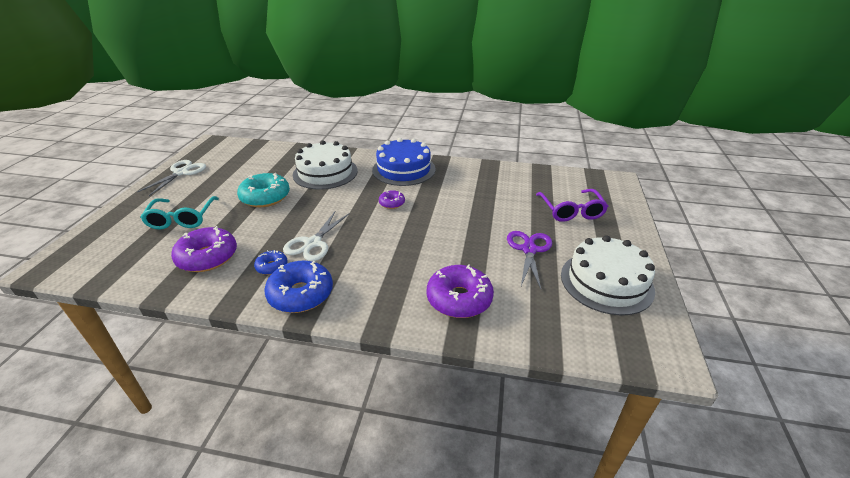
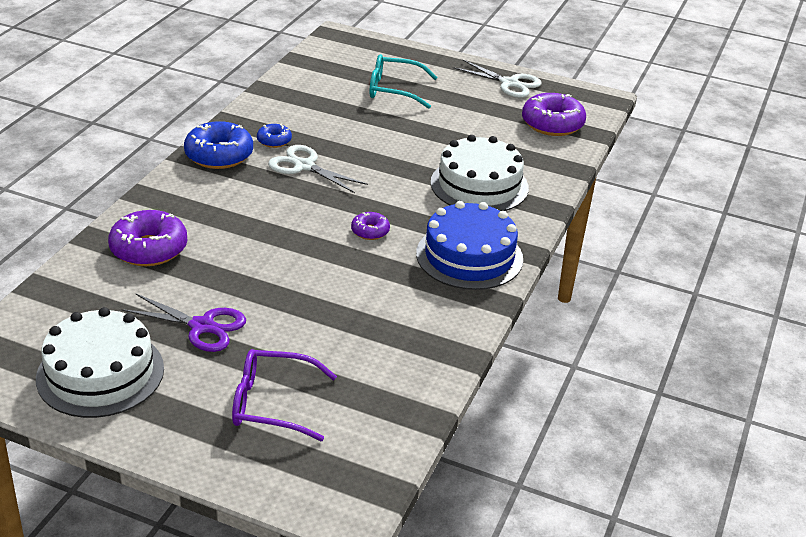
camera: 100 degrees right, 0 degrees up
purple donut [171,226,237,272] -> purple donut moved to [522,93,586,136]
turquoise donut [237,173,290,207] -> none

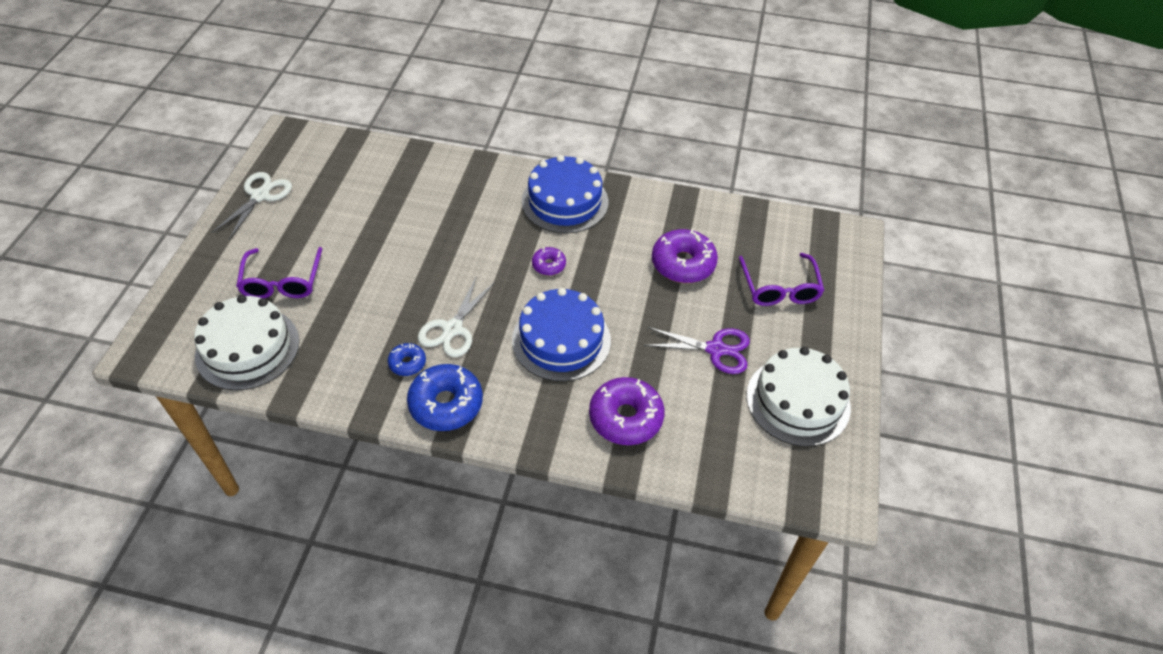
camera: 100 degrees left, 15 degrees up
purple scissors [122,293,246,352] -> purple scissors turned 90 degrees clockwise [644,327,750,374]
turquoise glasses [370,54,438,109] -> purple glasses [236,247,322,298]
white cake [431,135,529,211] -> white cake moved to [194,295,299,390]
purple donut [522,93,586,136] -> purple donut moved to [652,229,718,283]
none -> blue cake [512,288,611,381]

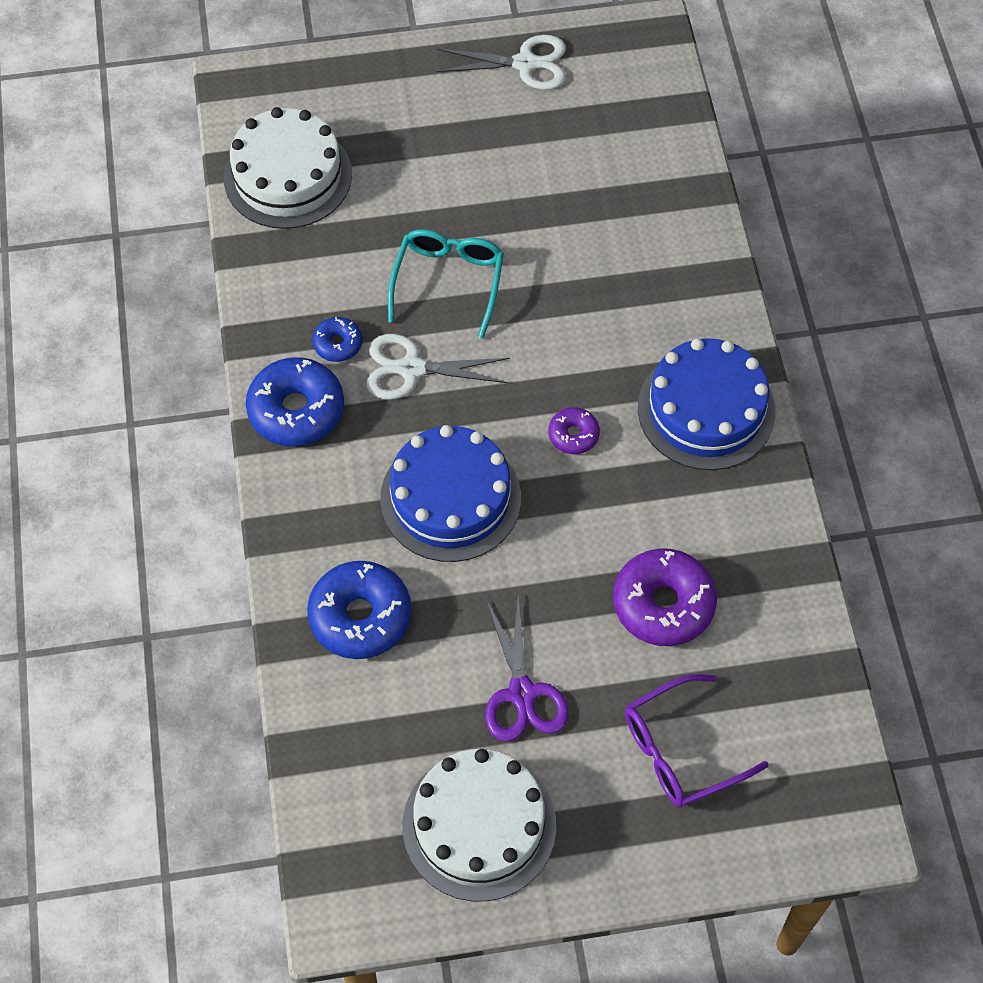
camera: 70 degrees right, 10 degrees up
purple glasses [236,247,322,298] -> none
purple donut [589,377,665,445] -> blue donut [307,561,411,659]
none -> turquoise glasses [388,229,504,338]

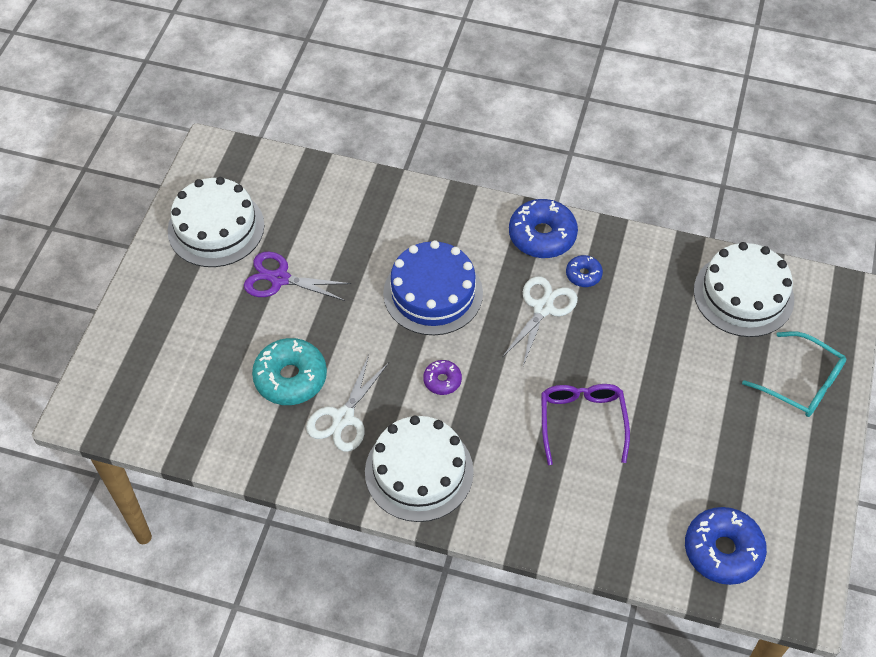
camera: 115 degrees right, 5 degrees down
blue donut [307,561,411,659] -> blue donut moved to [685,507,767,585]
turquoise glasses [388,229,504,338] -> turquoise glasses moved to [742,331,846,417]
white scissors [436,35,566,90] -> white scissors moved to [306,355,389,452]
purple donut [613,548,717,646] -> turquoise donut [252,338,327,405]
purple glasses [625,674,769,808] -> purple glasses moved to [541,384,630,465]
blue cake [638,338,775,470] -> white cake [365,415,474,522]

